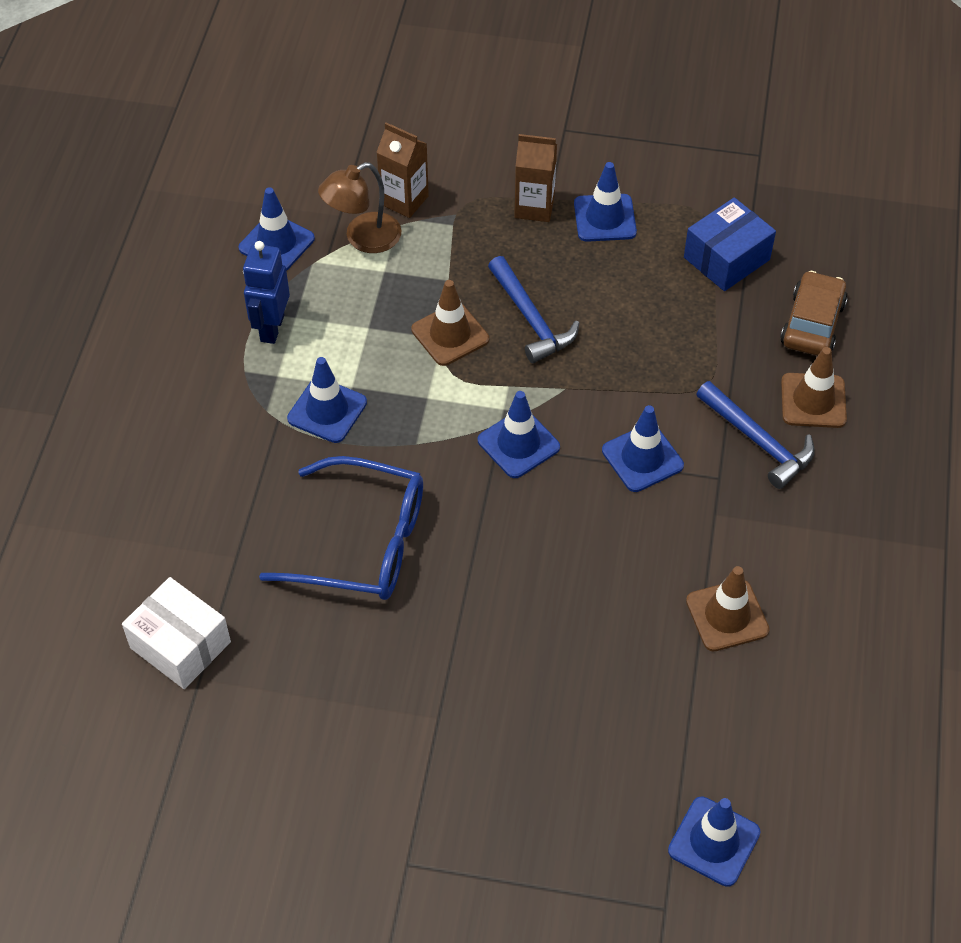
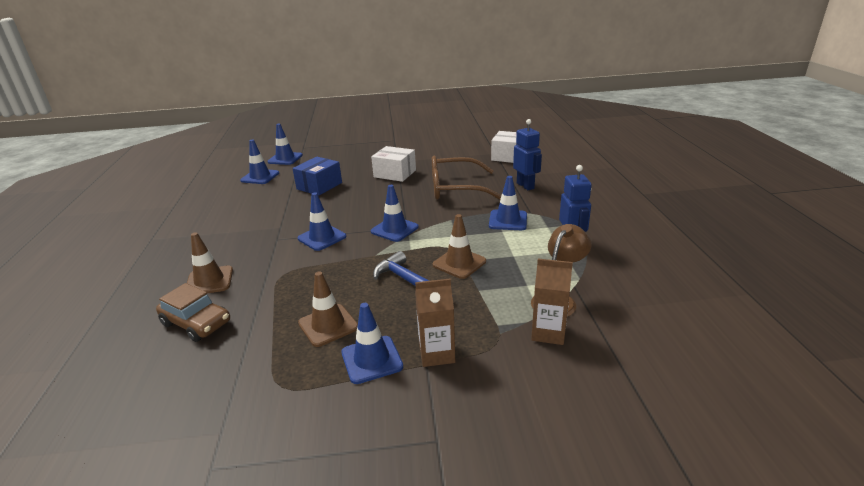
camera: 165 degrees right, 25 degrees down
blue traffic cone [239,187,315,271] -> blue traffic cone moved to [240,140,279,184]
blue glasses [259,456,423,600] -> brown glasses [432,156,502,200]
blue box [684,197,776,291] -> blue box moved to [292,157,342,196]
brown traffic cone [686,566,770,651] -> brown traffic cone moved to [298,271,358,347]
blue hammer [696,381,815,489] -> none
brown car [780,271,848,356] -> brown car turned 60 degrees counterclockwise [156,283,230,342]
none -> white box [371,146,416,182]
none -> blue robot [513,119,542,190]

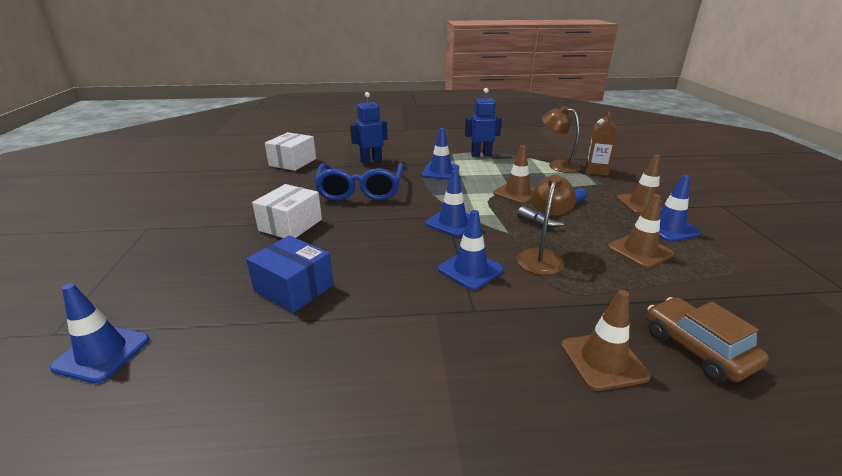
camera: 90 degrees left, 0 degrees up
brown car [156,283,230,342] -> brown car turned 60 degrees counterclockwise [647,297,769,382]
blue traffic cone [240,140,279,184] -> none
brown carton [415,279,455,367] -> brown traffic cone [617,155,665,214]
brown glasses [432,156,502,200] -> blue glasses [314,163,403,201]
none -> brown lamp [517,174,577,275]

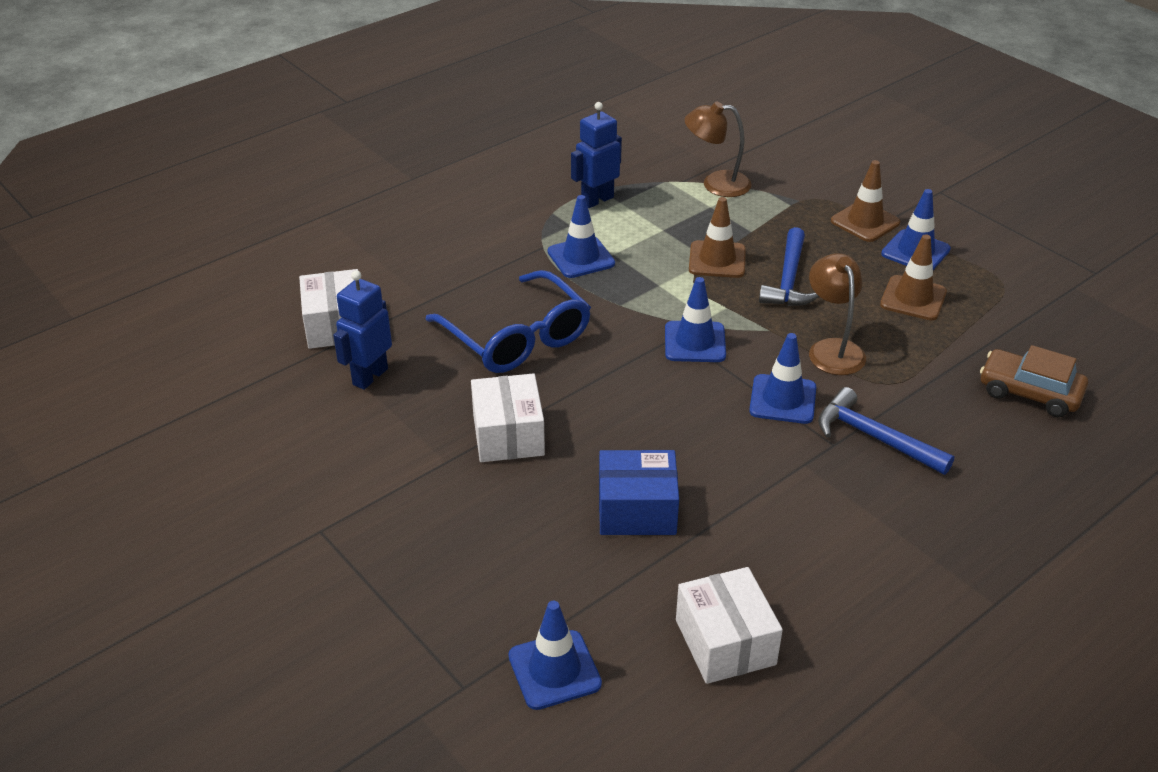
camera: 35 degrees left, 10 degrees up
blue robot [350,92,388,164] -> blue robot moved to [333,270,392,390]
brown traffic cone [561,290,651,391] -> none
brown carton [586,111,618,176] -> none
none -> white box [676,567,783,684]
none -> blue hammer [818,387,954,475]

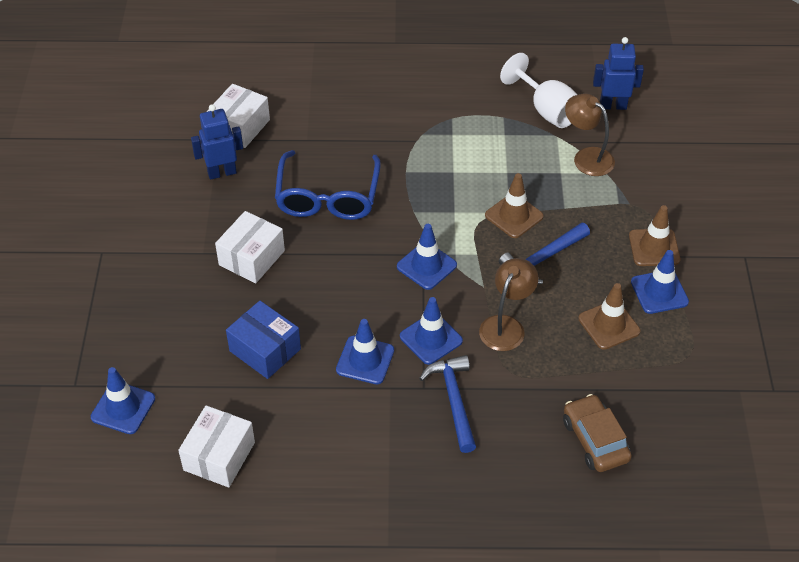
camera: 40 degrees right, 10 degrees up
blue traffic cone [548,195,615,278] -> blue traffic cone moved to [336,319,394,384]
blue robot [571,102,622,208] -> blue robot moved to [593,37,644,110]
none -> white goblet [500,53,577,128]

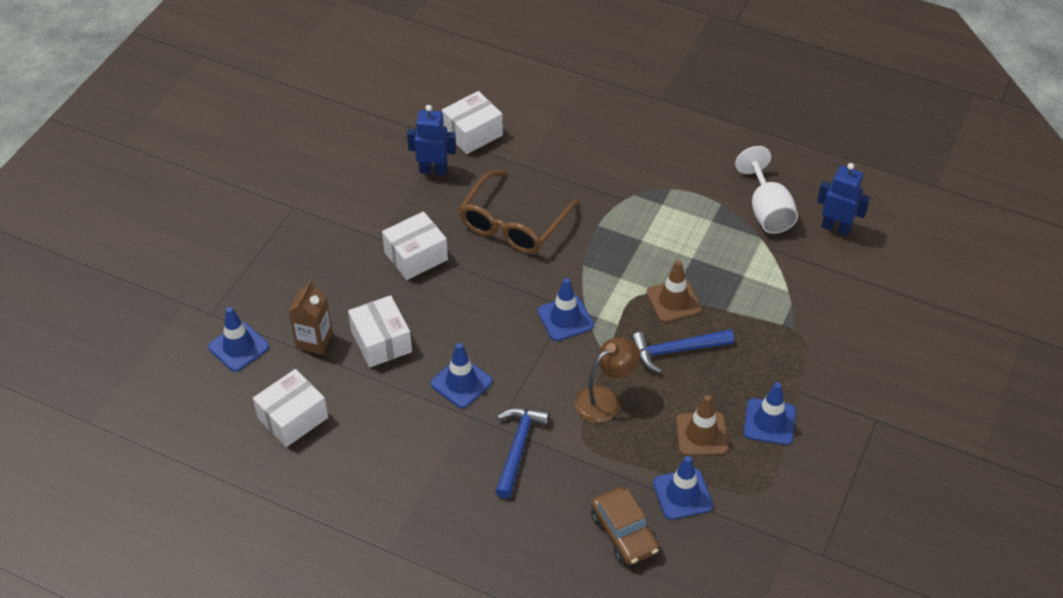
camera: 25 degrees right, 0 degrees up
blue box [226,301,301,379] -> white box [348,295,412,368]
blue glasses [275,150,381,220] -> brown glasses [459,170,579,254]
blue traffic cone [400,297,463,365] -> blue traffic cone moved to [653,456,713,520]
brown car [563,394,632,472] -> brown car turned 150 degrees clockwise [591,487,659,565]
brown lamp [565,94,615,176] -> none
brown traffic cone [629,205,681,266] -> none
none -> brown carton [288,280,333,355]

